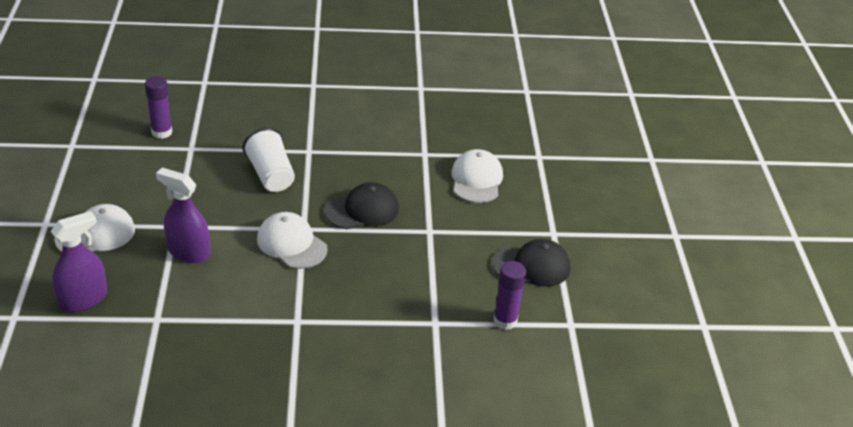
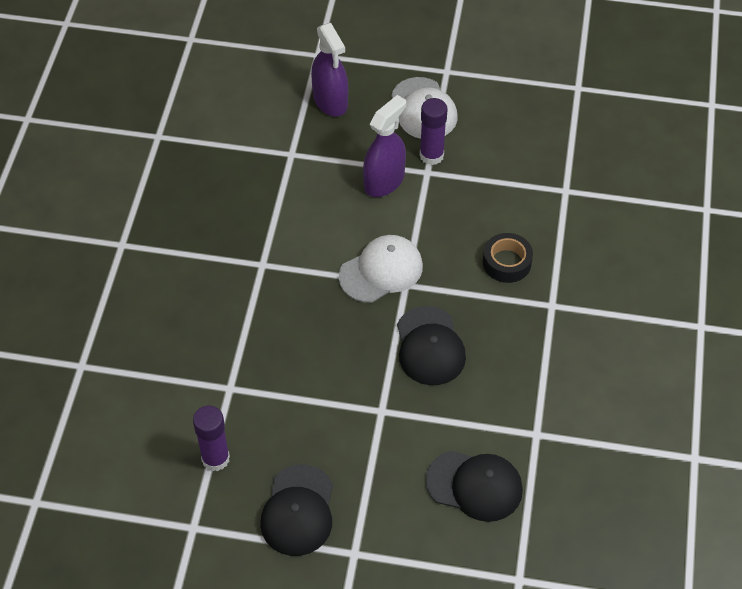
camera: 105 degrees right, 15 degrees up
purple glue stick [145,76,172,139] -> purple glue stick moved to [420,98,448,165]
white cup [243,128,295,192] -> black tape [483,233,533,283]
white cap [451,149,503,203] -> black cap [426,451,523,522]

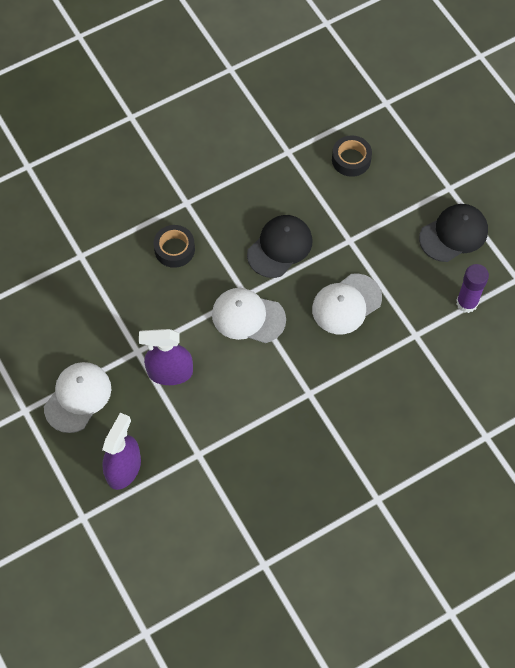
camera: 130 degrees left, 10 degrees up
purple glue stick [420,98,448,165] -> none
black cap [426,451,523,522] -> black tape [332,135,372,177]
none -> white cap [312,274,382,334]

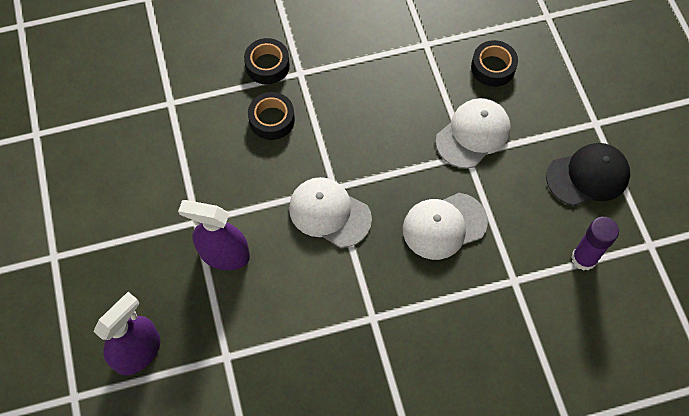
camera: 15 degrees right, 0 degrees up
white cap [44,362,111,433] -> white cap moved to [436,98,511,168]
black cap [247,215,312,278] -> none
none -> black tape [244,38,290,85]

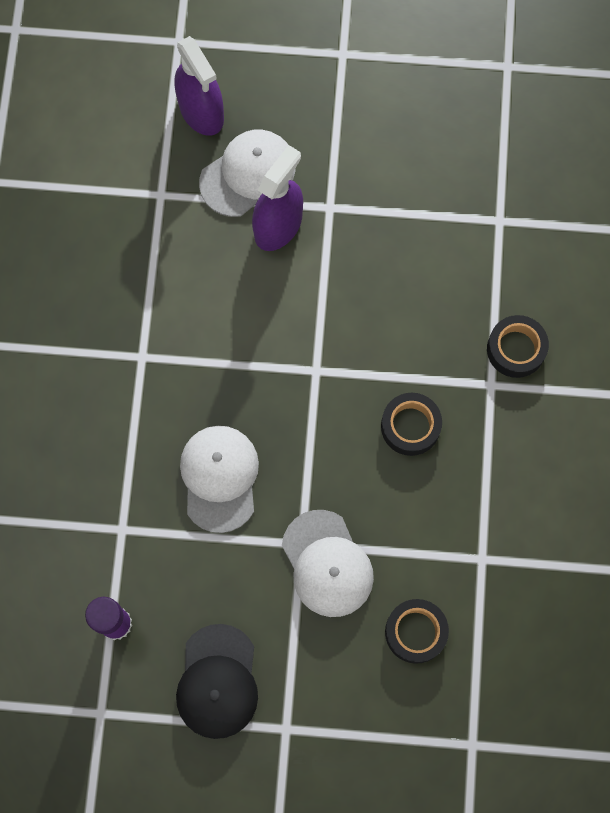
camera: 110 degrees right, 10 degrees up
black tape [248,92,295,140] -> black tape moved to [381,393,442,456]
white cap [289,177,372,248] -> white cap moved to [199,129,296,217]

